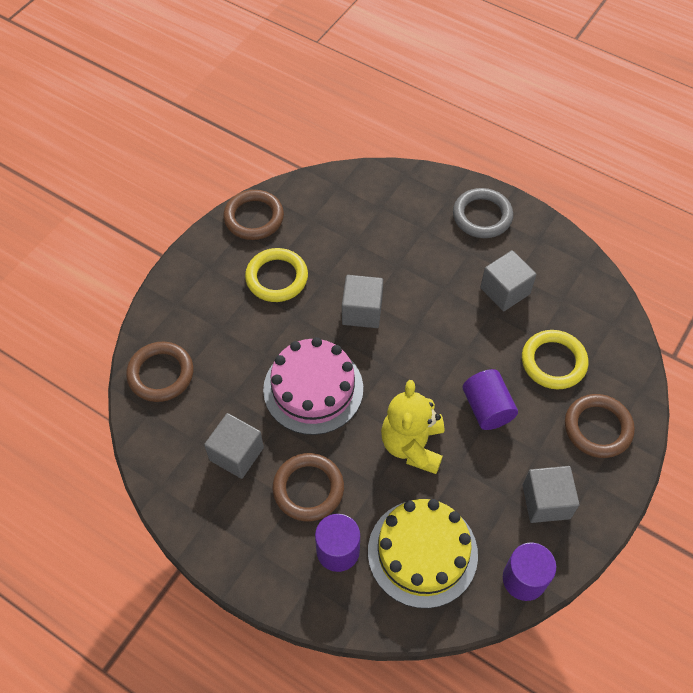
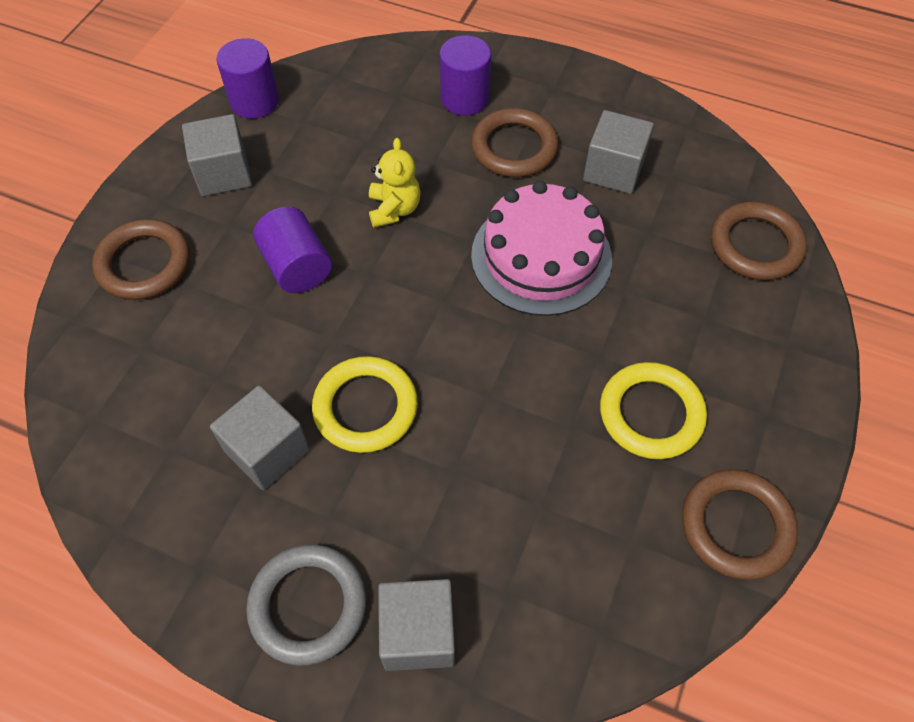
camera: 170 degrees right, 0 degrees up
grey cube [342,275,383,328] -> grey cube moved to [378,579,455,671]
yellow cake [368,499,478,608] -> none
yellow teddy bear [381,380,444,474] -> yellow teddy bear [369,138,421,228], size x0.64
yellow ring [522,330,588,389] -> yellow ring moved to [312,356,418,453]

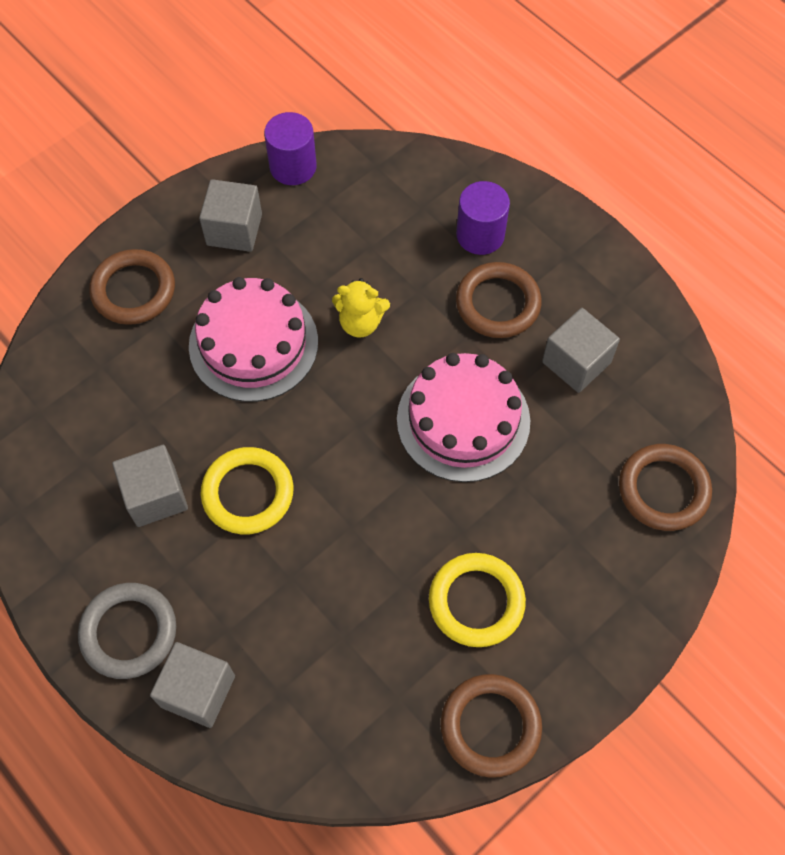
camera: 25 degrees right, 5 degrees up
purple cylinder [253,207,332,293] -> pink cake [189,277,318,402]
yellow teddy bear [369,138,421,228] -> yellow teddy bear turned 75 degrees clockwise [332,278,390,337]

